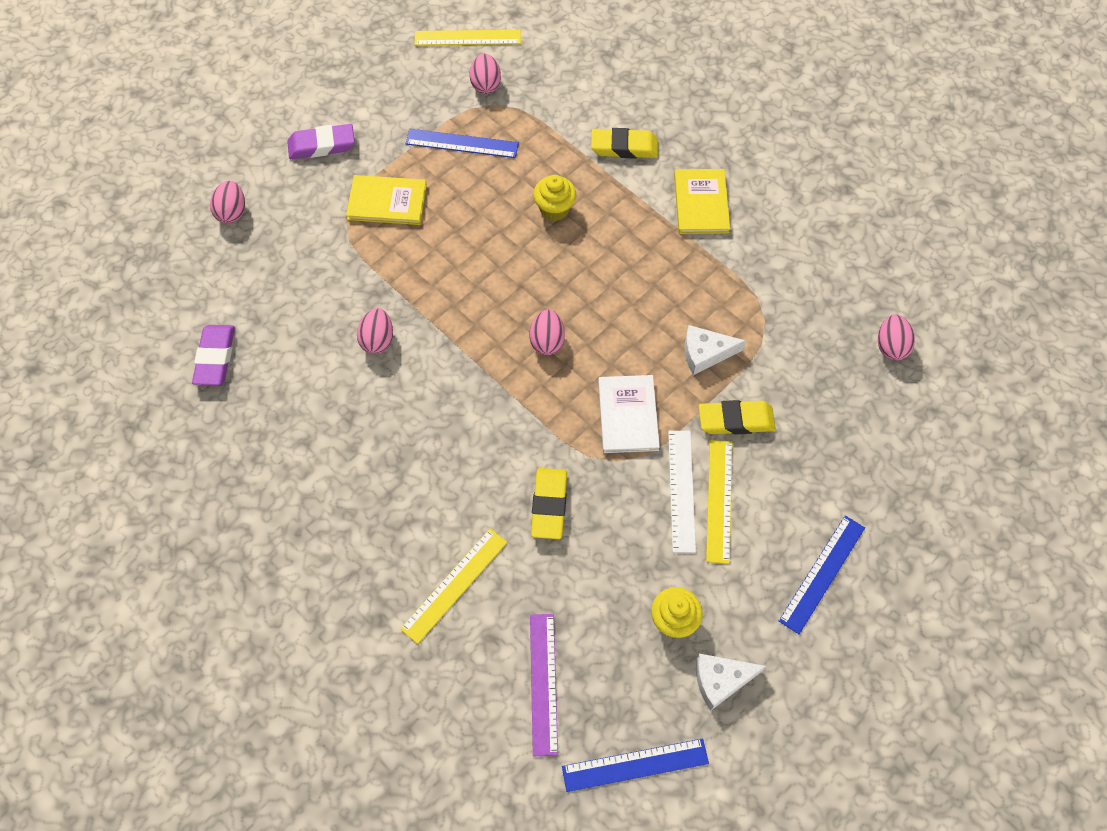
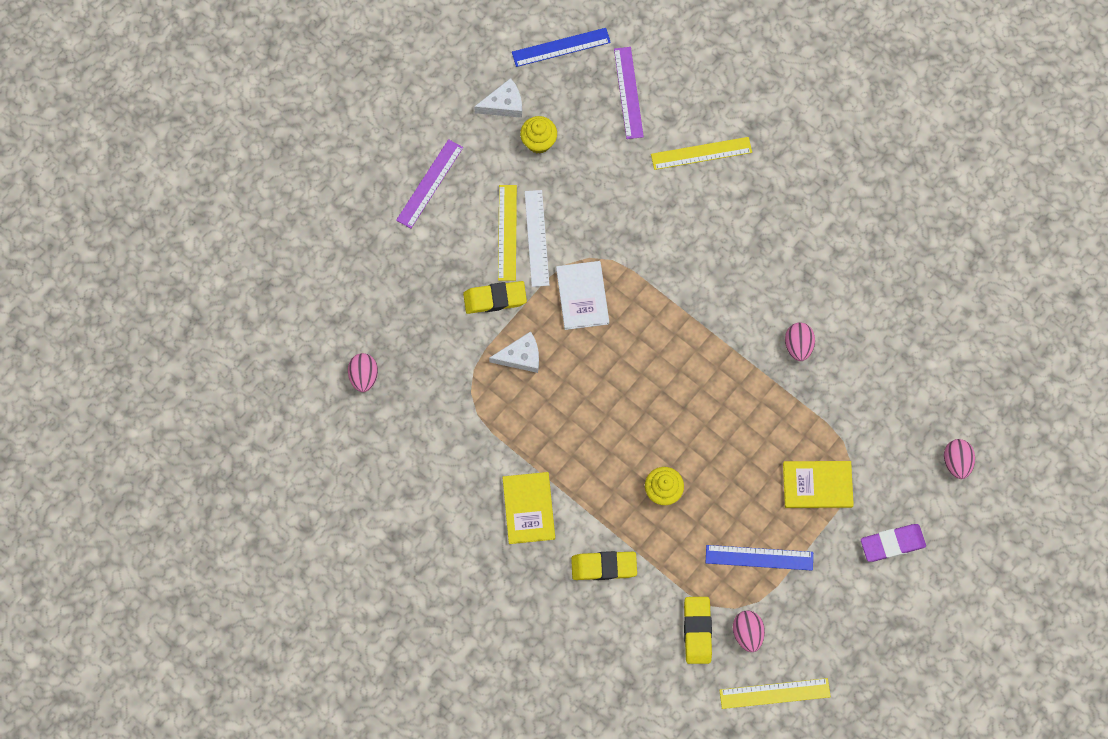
camera: 175 degrees right, 10 degrees up
purple eraser [192,325,235,385] -> none
yellow ruler [400,528,507,644] -> yellow ruler turned 45 degrees clockwise [651,137,752,170]
pink egg [530,309,565,355] -> none
yellow eraser [531,468,567,539] -> yellow eraser moved to [684,597,712,664]
blue ruler [779,515,865,634] -> purple ruler [396,139,463,229]

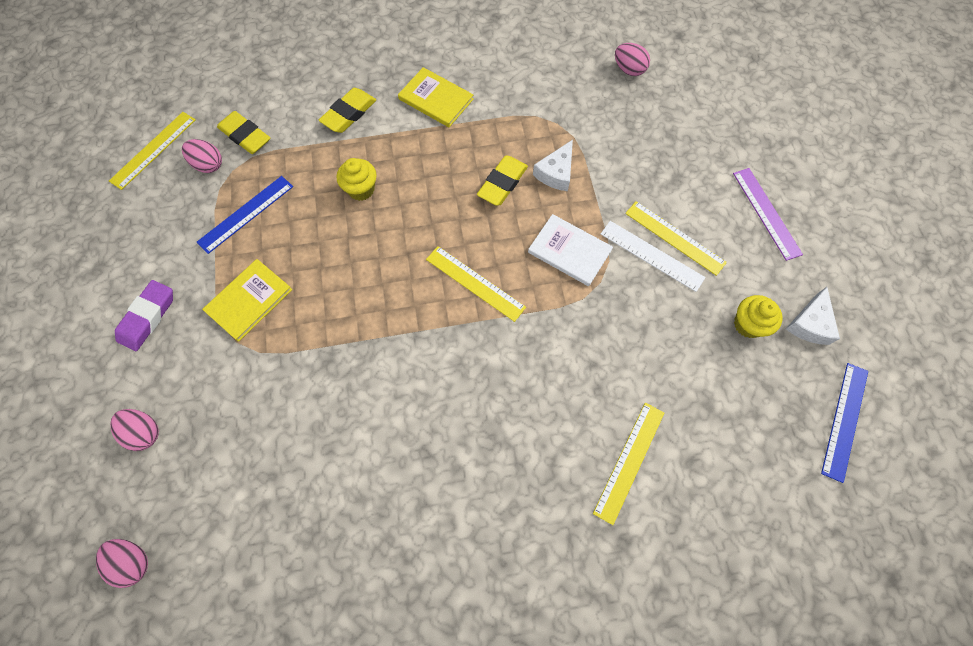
camera: 130 degrees right, 5 degrees down
yellow eraser [463,281,527,314] -> yellow eraser moved to [477,155,528,206]
purple ruler [614,47,644,139] -> none
pink egg [785,322,815,361] -> pink egg moved to [96,539,148,588]
none -> yellow ruler [426,246,526,322]

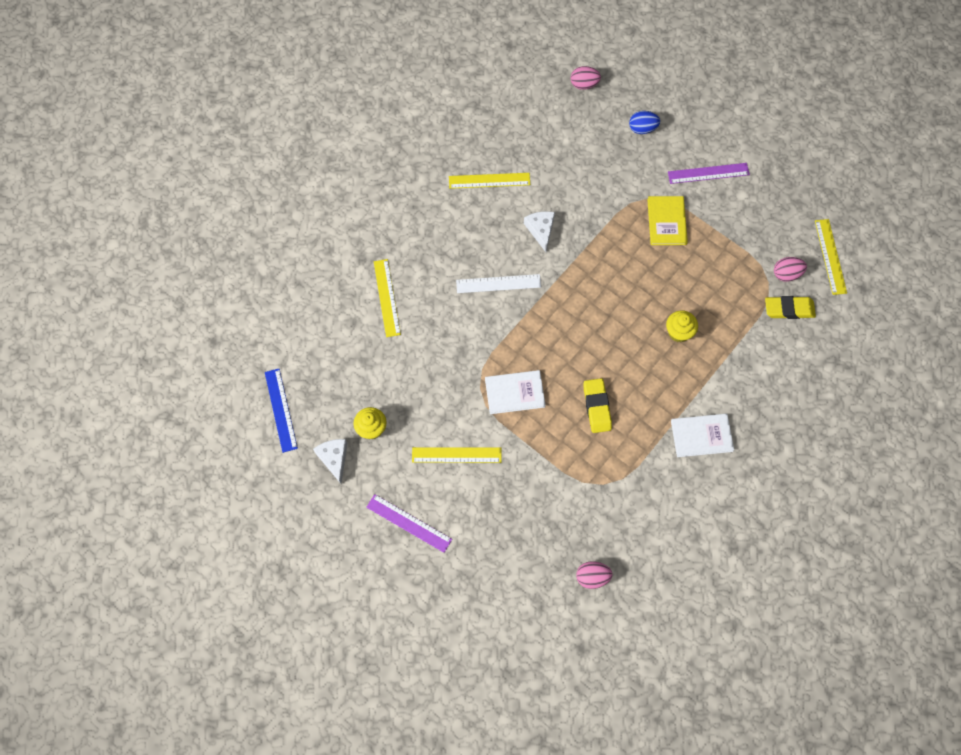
camera: 140 degrees right, 0 degrees up
pink egg [110,409,159,451] -> blue egg [629,111,660,134]
purple eraser [115,280,173,351] -> purple ruler [668,163,750,184]
blue ruler [197,176,293,254] -> none
yellow eraser [319,88,376,133] -> none
yellow book [398,67,473,127] -> white book [671,414,734,457]
yellow ruler [426,246,526,322] -> yellow ruler moved to [449,173,530,189]
white cheese [533,140,573,191] -> white cheese moved to [524,211,555,252]
white ruler [601,221,706,292] -> white ruler moved to [456,274,541,293]

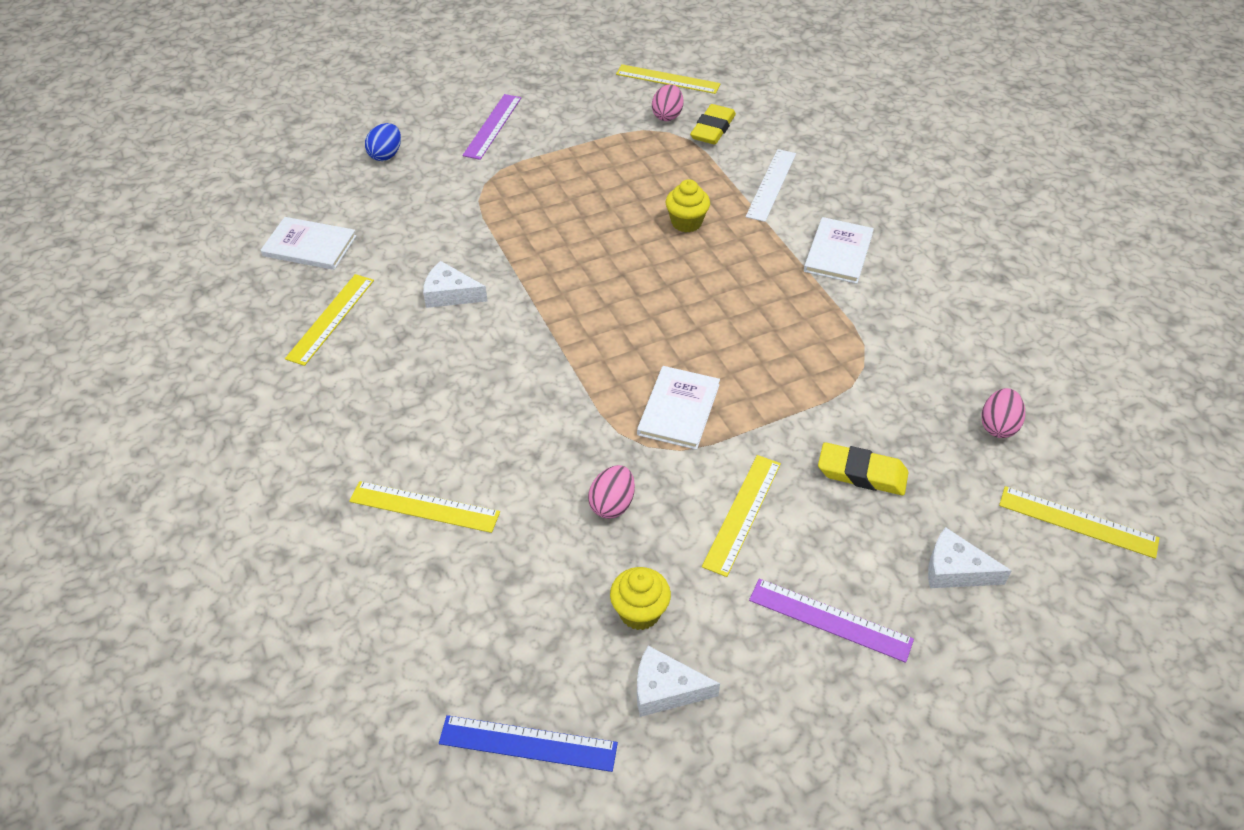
camera: 65 degrees left, 20 degrees down
purple ruler [366,494,452,553] -> purple ruler turned 60 degrees clockwise [749,579,914,663]
white ruler [456,274,541,293] -> white ruler moved to [746,149,796,222]
pink egg [571,66,601,90] -> pink egg moved to [588,465,635,519]
yellow eraser [584,378,612,433] -> yellow eraser moved to [818,442,909,495]
yellow book [647,196,688,245] -> none
none -> white book [261,217,357,270]
none -> white cheese [928,527,1012,588]
none -> yellow ruler [999,486,1159,559]

